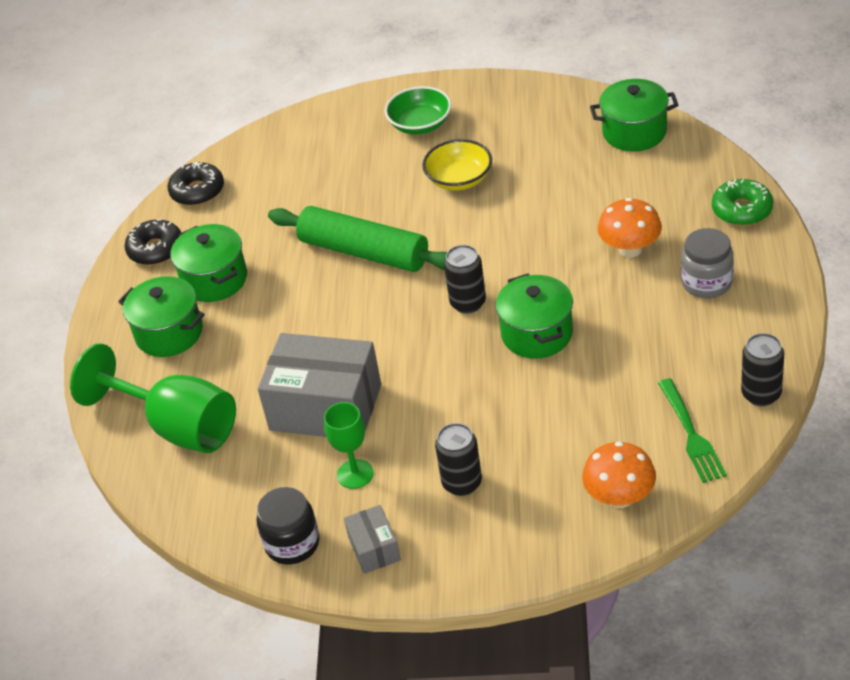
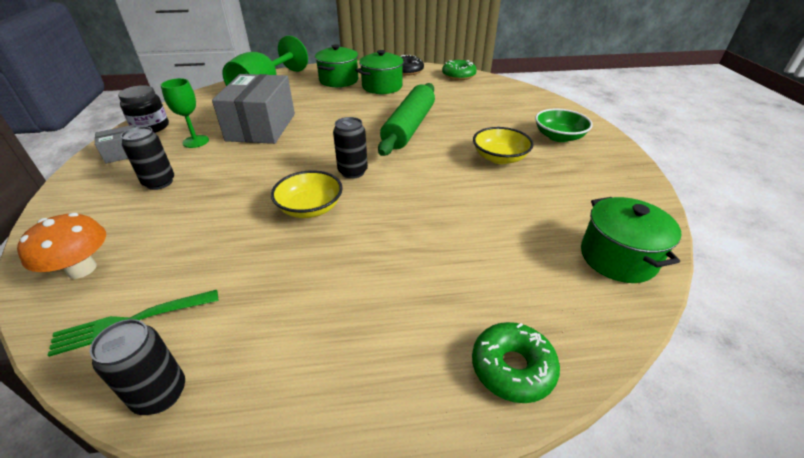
camera: 75 degrees right, 5 degrees down
black donut [168,162,224,206] -> green donut [442,60,477,80]
green pot [496,274,573,359] -> yellow bowl [271,170,343,218]
orange mushroom [598,198,662,258] -> none
grey jar [681,228,734,298] -> none

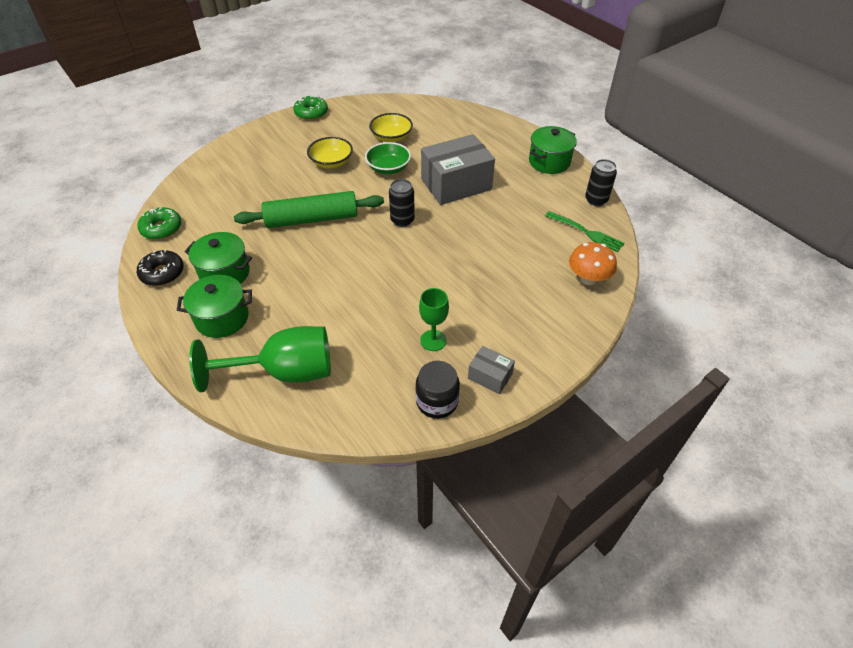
camera: 120 degrees left, 10 degrees up
black can [121,126,174,190] -> none
grey box [212,74,295,144] -> grey box moved to [421,134,495,205]
yellow bowl [271,170,343,218] -> yellow bowl moved to [369,113,413,142]
green donut [472,322,560,403] -> green donut moved to [293,96,328,120]
green bowl [535,108,593,142] -> green bowl moved to [365,142,411,174]
green pot [581,197,681,283] -> green pot moved to [529,126,577,174]

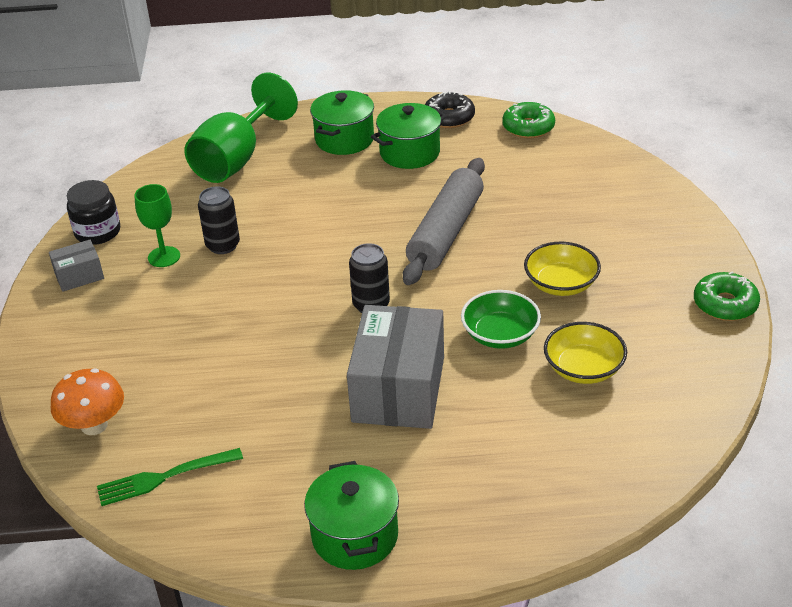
camera: 125 degrees right, 10 degrees down
green rolling pin [234,191,384,228] -> grey rolling pin [403,158,485,285]
black can [585,159,617,206] -> black can moved to [198,186,240,254]

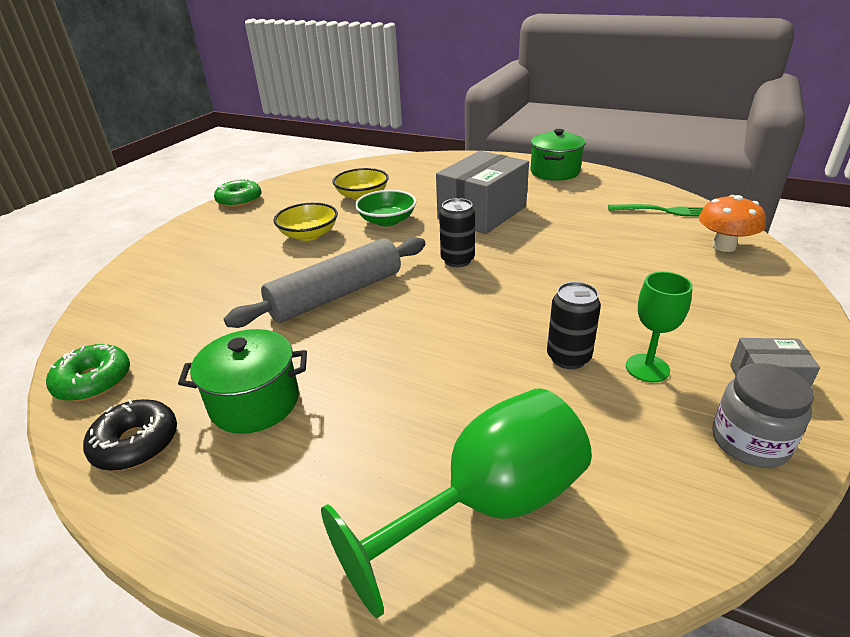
camera: 150 degrees left, 5 degrees down
black jar [67,180,120,245] -> grey jar [712,363,814,468]
green pot [310,90,374,155] -> none

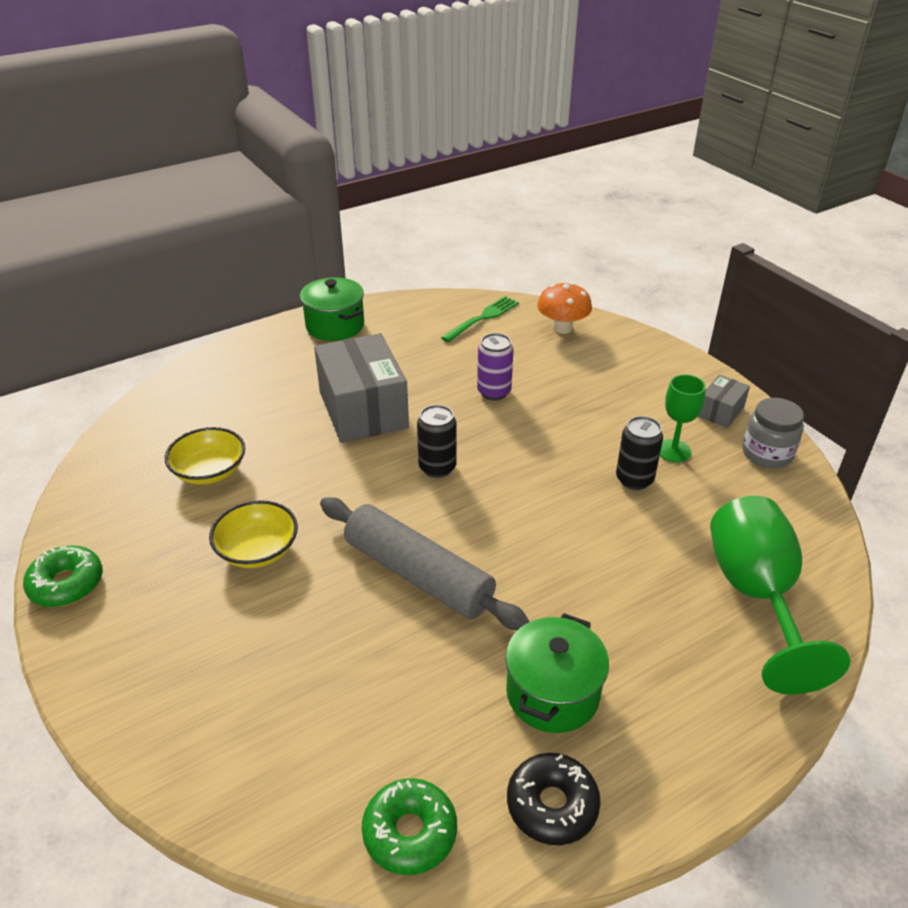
camera: 60 degrees left, 5 degrees up
grey rolling pin [224,237,426,328] -> grey rolling pin turned 45 degrees counterclockwise [320,497,530,630]
green bowl [355,190,417,226] -> none
none -> purple can [477,333,513,400]

